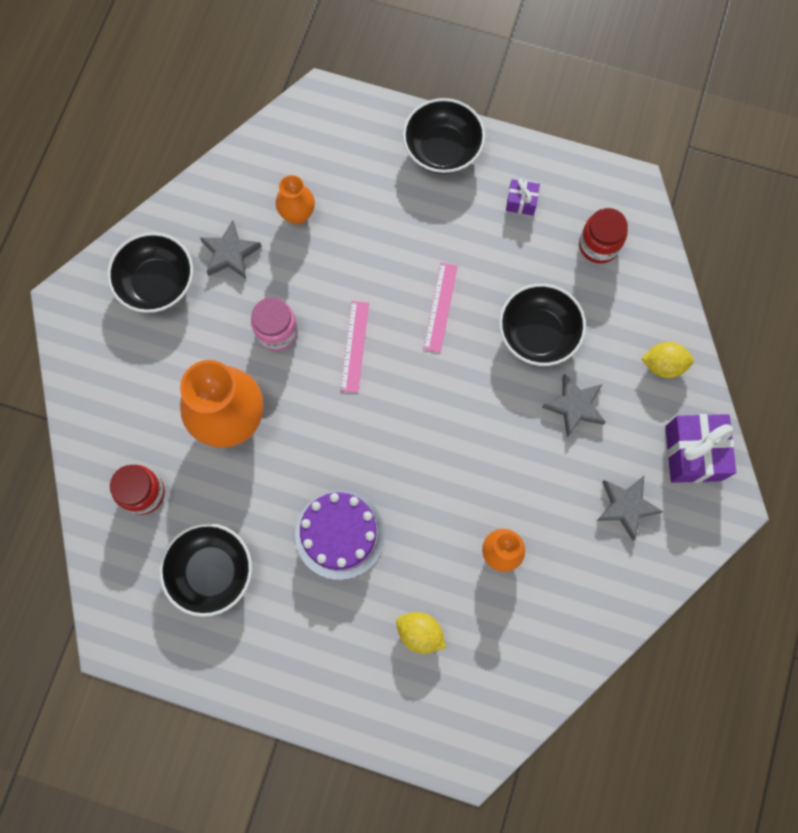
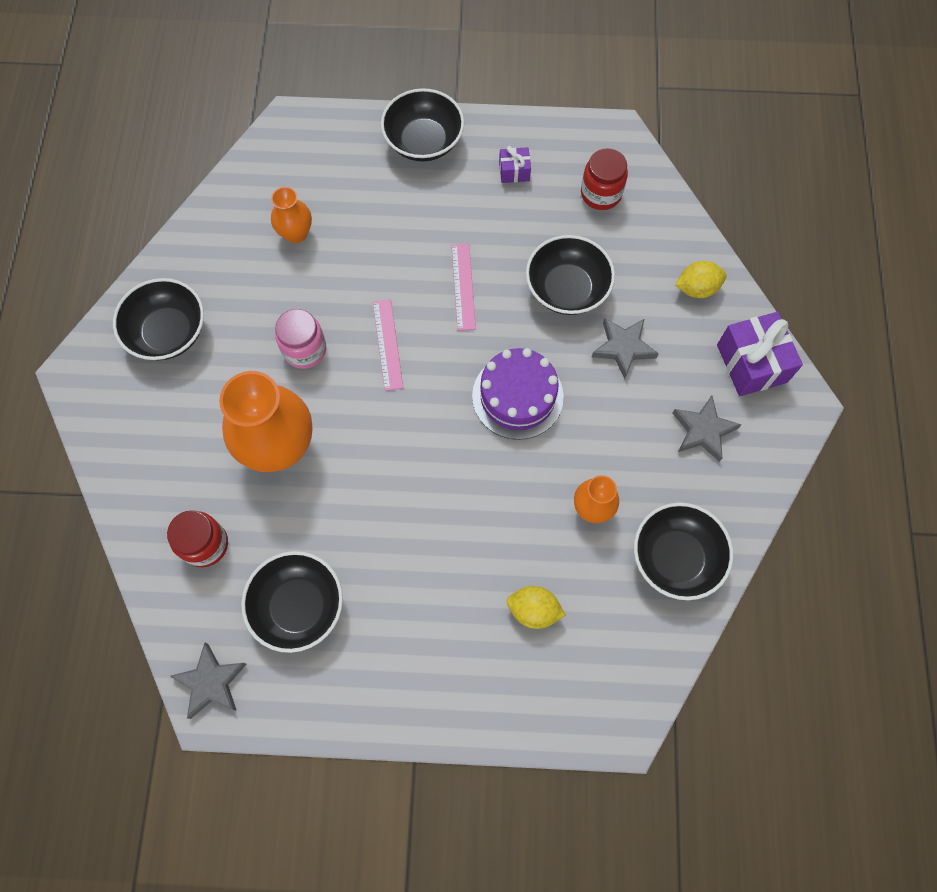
camera: 15 degrees left, 5 degrees down
grey star [200,220,262,279] -> grey star moved to [170,643,246,719]
purple cake [295,490,385,580] -> purple cake moved to [472,348,564,440]
none -> black bowl [634,503,733,600]

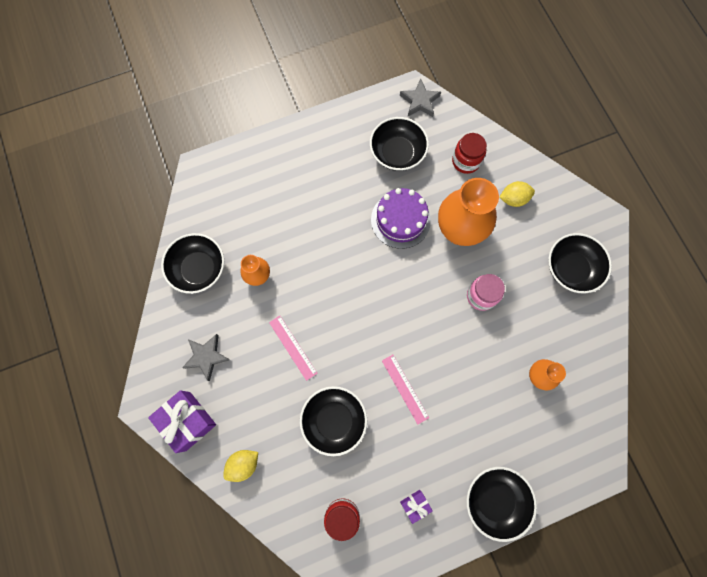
camera: 155 degrees right, 5 degrees up
pink ruler [373,299,403,391] -> pink ruler moved to [269,316,318,381]
purple cake [472,348,564,440] -> purple cake moved to [371,188,431,249]
yellow lemon [507,586,566,629] -> yellow lemon moved to [499,181,535,207]
grey star [592,318,659,379] -> none

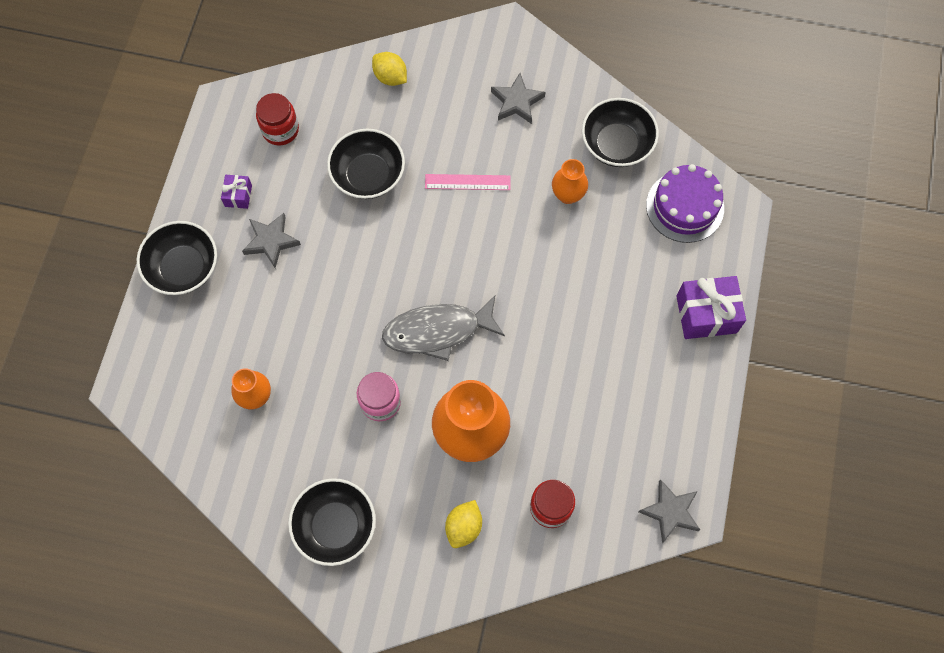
camera: 125 degrees right, 5 degrees down
purple gift [148,390,216,453] -> purple gift moved to [676,276,746,339]
yellow lemon [223,450,258,482] -> yellow lemon turned 45 degrees counterclockwise [372,52,407,86]
black bowl [370,117,429,171] -> none
purple cake [371,188,431,249] -> purple cake moved to [646,164,724,243]
pink ruler [382,355,429,425] -> none
none -> grey star [242,213,301,268]
none -> grey fish [382,296,505,361]

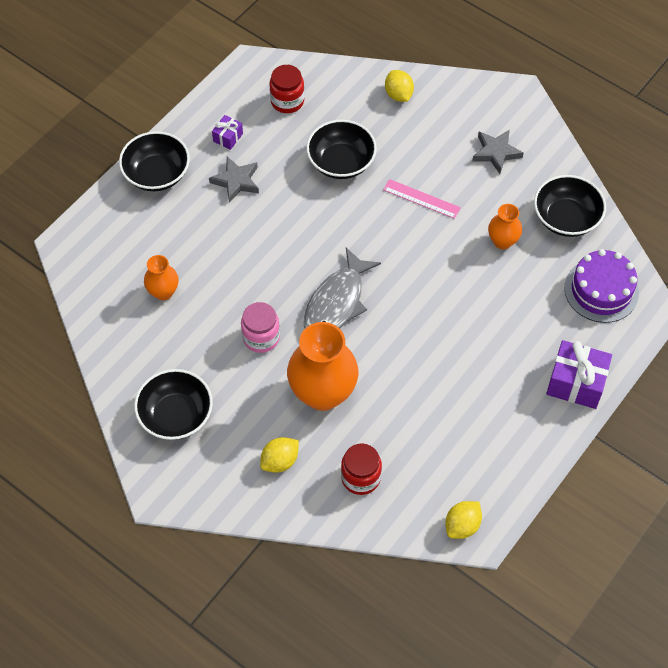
camera: 25 degrees right, 10 degrees down
grey fish [382,296,505,361] -> grey fish turned 75 degrees counterclockwise [304,247,381,329]
grey star [638,479,700,543] -> yellow lemon [445,501,482,539]

